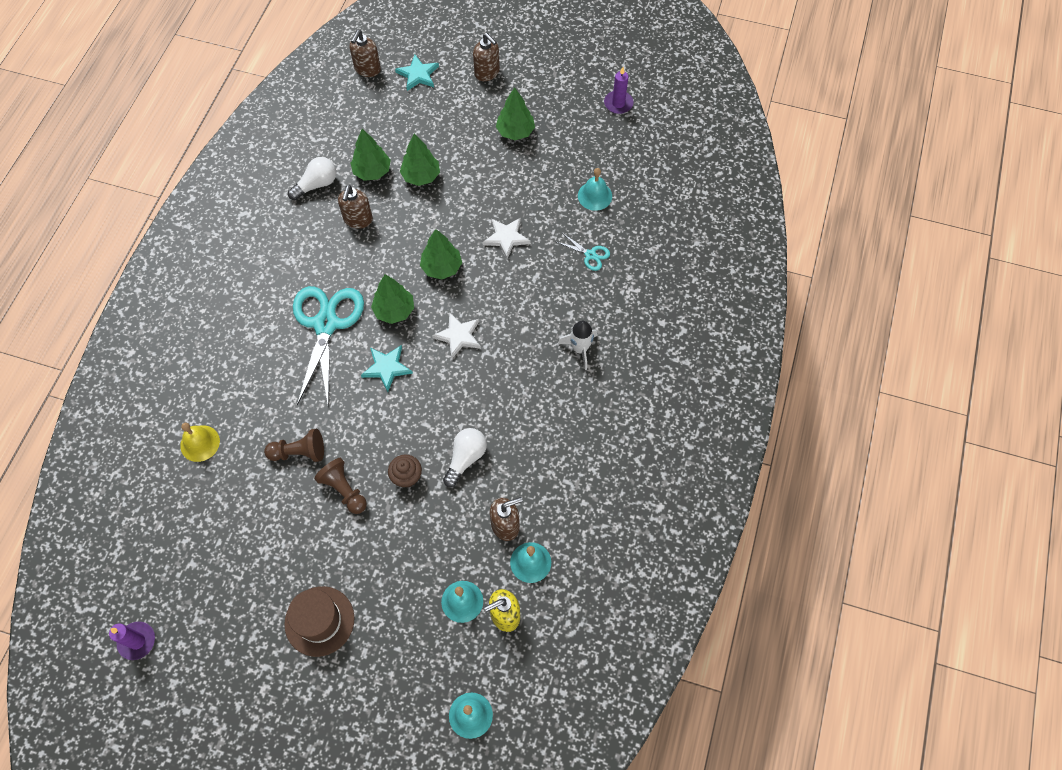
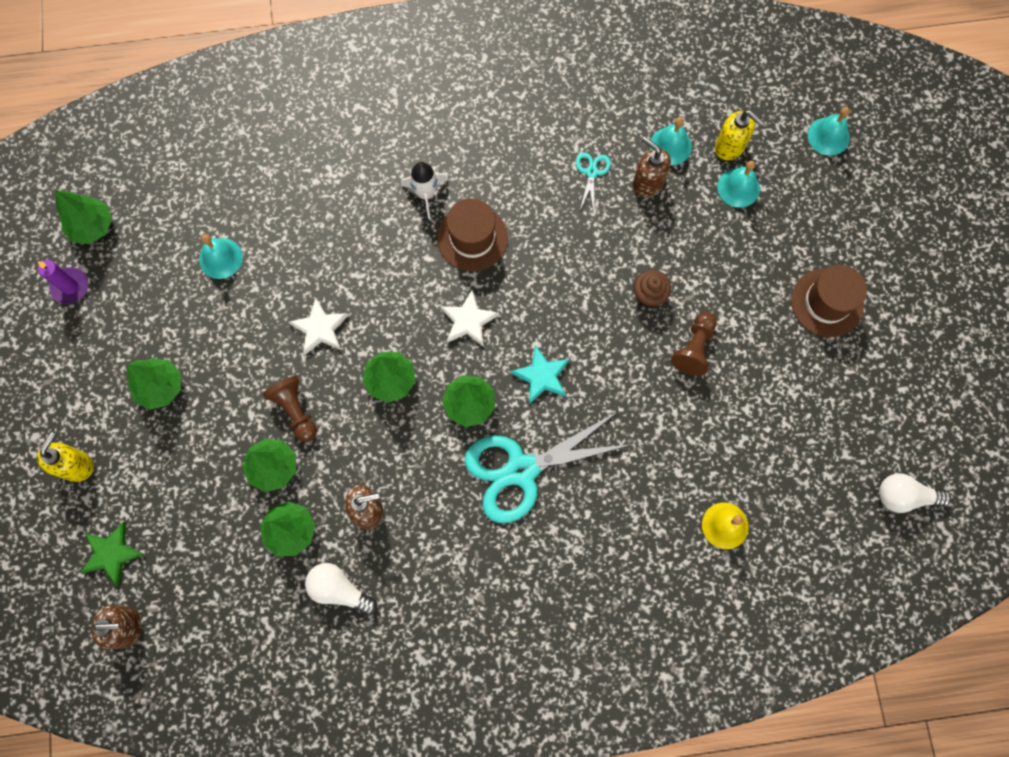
camera: 115 degrees left, 10 degrees up
purple candle [109,621,155,660] -> none
brown pawn [264,429,324,462] -> brown pawn moved to [263,376,317,442]
turquoise star [395,55,439,91] -> green star [80,522,145,586]
white light bulb [443,428,487,487] -> white light bulb moved to [879,473,951,513]
brown soap dispenser [473,33,500,81] -> yellow soap dispenser [37,432,94,482]
turquoise scissors [555,233,610,271] -> turquoise scissors moved to [576,152,611,211]
none -> green tree [55,190,112,244]
none -> brown hat [437,198,508,271]

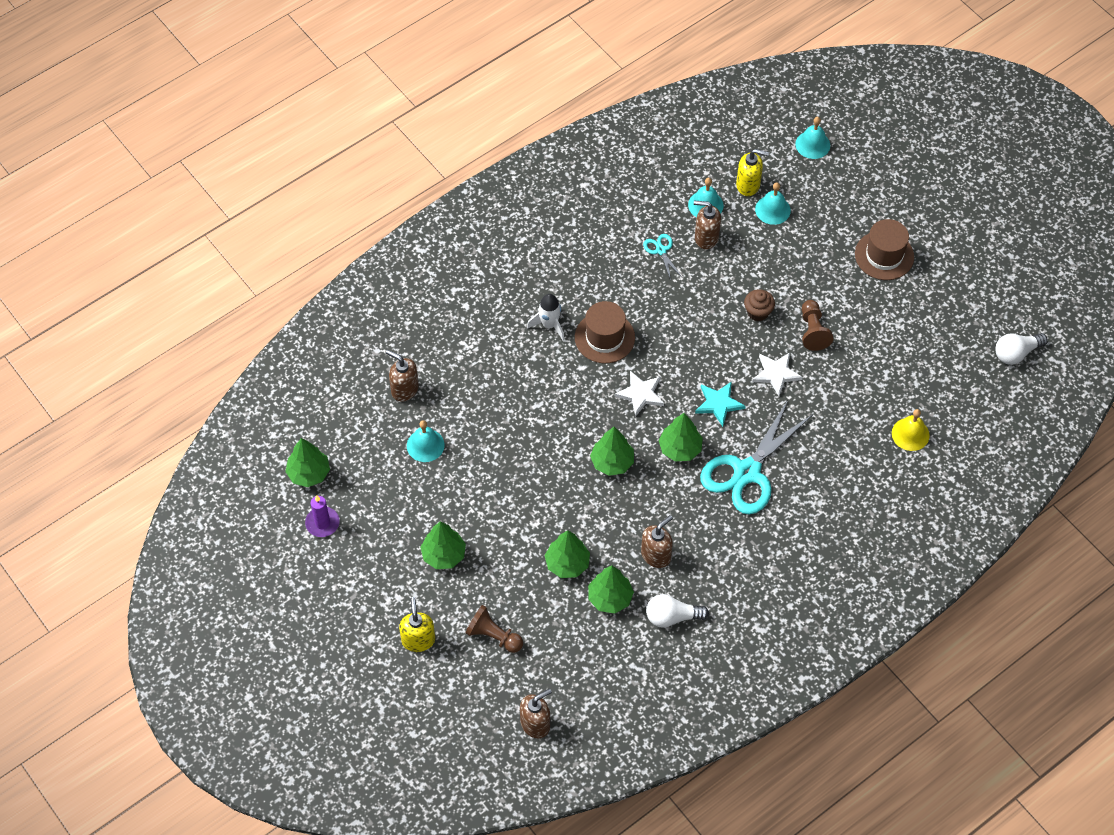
camera: 30 degrees left, 15 degrees down
green star [80,522,145,586] -> none
brown pawn [263,376,317,442] -> brown pawn moved to [465,605,523,653]
white star [288,297,349,356] -> white star moved to [752,353,803,396]
none -> brown soap dispenser [386,350,419,402]

